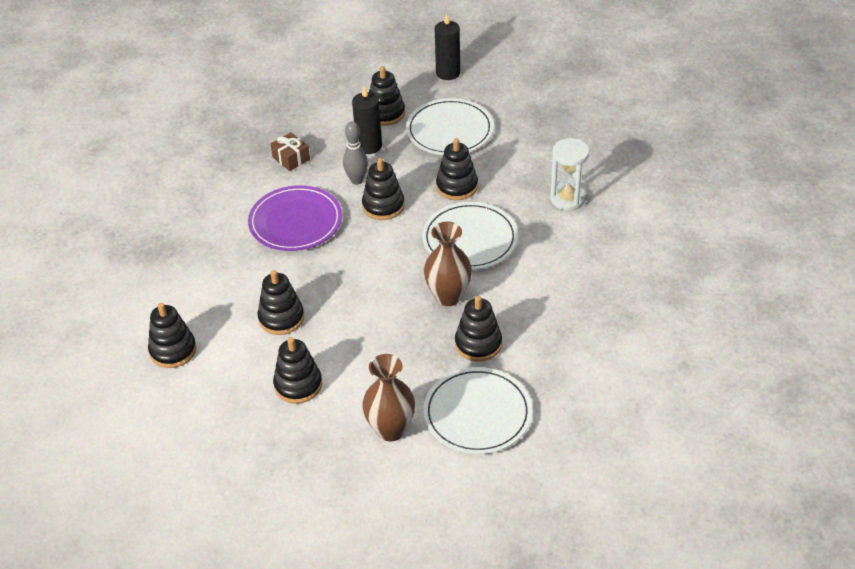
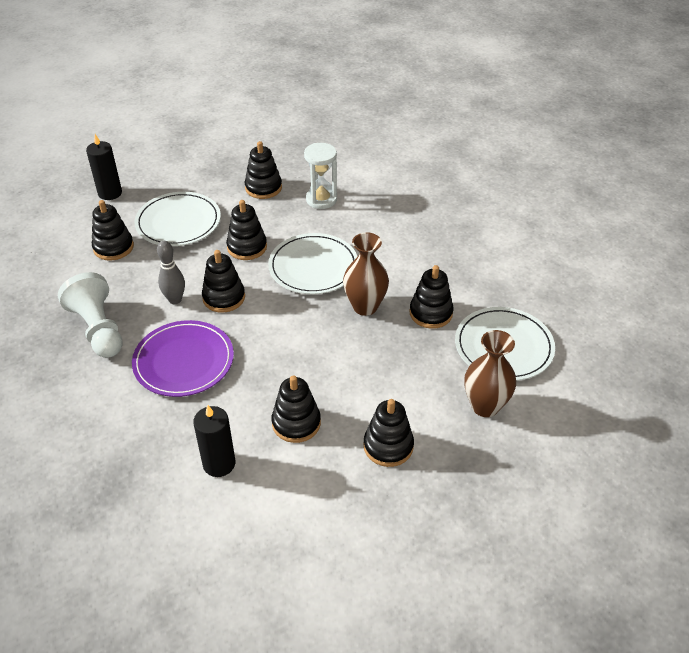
camera: 60 degrees left, 0 degrees up
black stacking toy [148,303,196,368] -> black stacking toy moved to [245,141,282,199]
brown gift [271,132,310,171] -> white pawn [58,272,123,358]
black candle [352,86,382,154] -> black candle moved to [193,405,235,477]

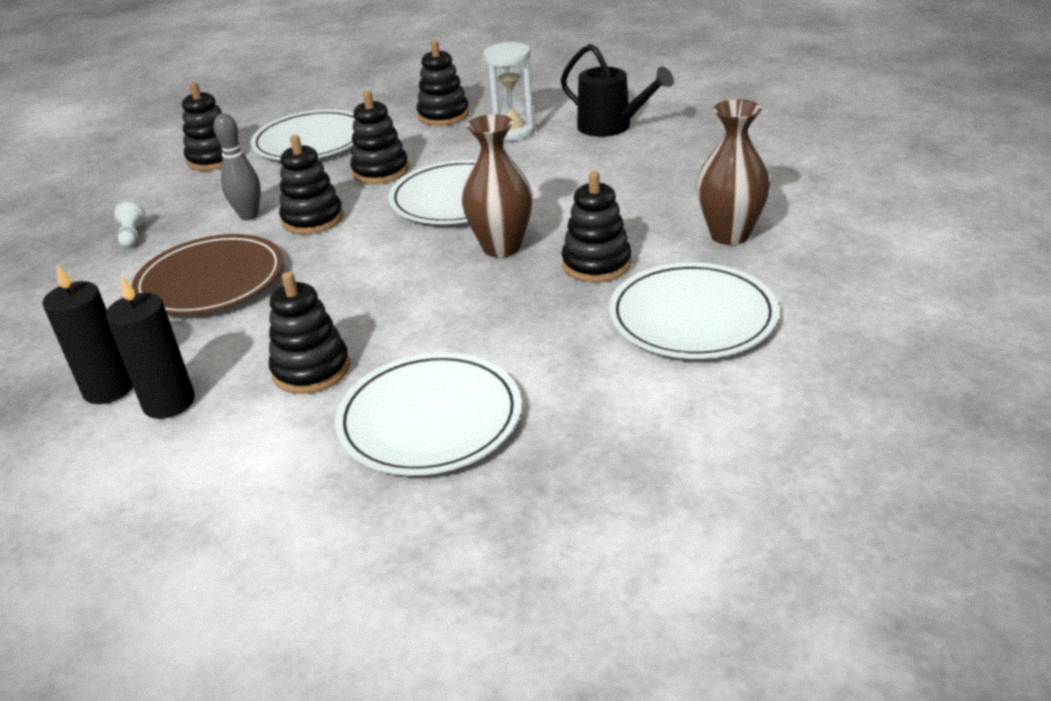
camera: 20 degrees right, 10 degrees down
white pawn [58,272,123,358] -> white pawn [114,202,146,247], size x0.42
black candle [86,134,122,200] -> black candle moved to [43,264,133,404]
purple plate [132,320,234,397] -> brown plate [131,234,284,315]
black stacking toy [364,399,414,467] -> white plate [335,353,522,475]
brown vase [464,330,516,417] -> brown vase moved to [696,99,770,245]
none -> black watering can [561,44,674,137]

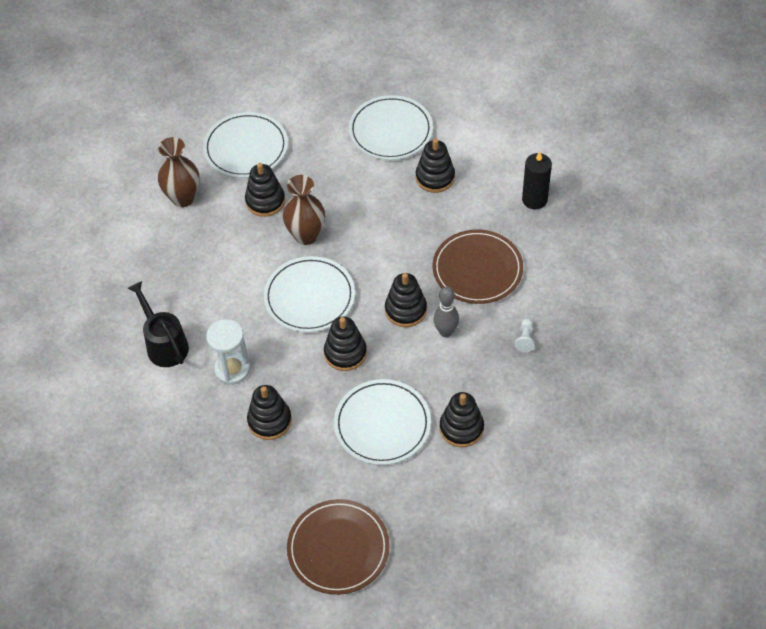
camera: 160 degrees left, 20 degrees up
black candle [106,276,195,419] -> none
none -> brown plate [287,499,390,595]

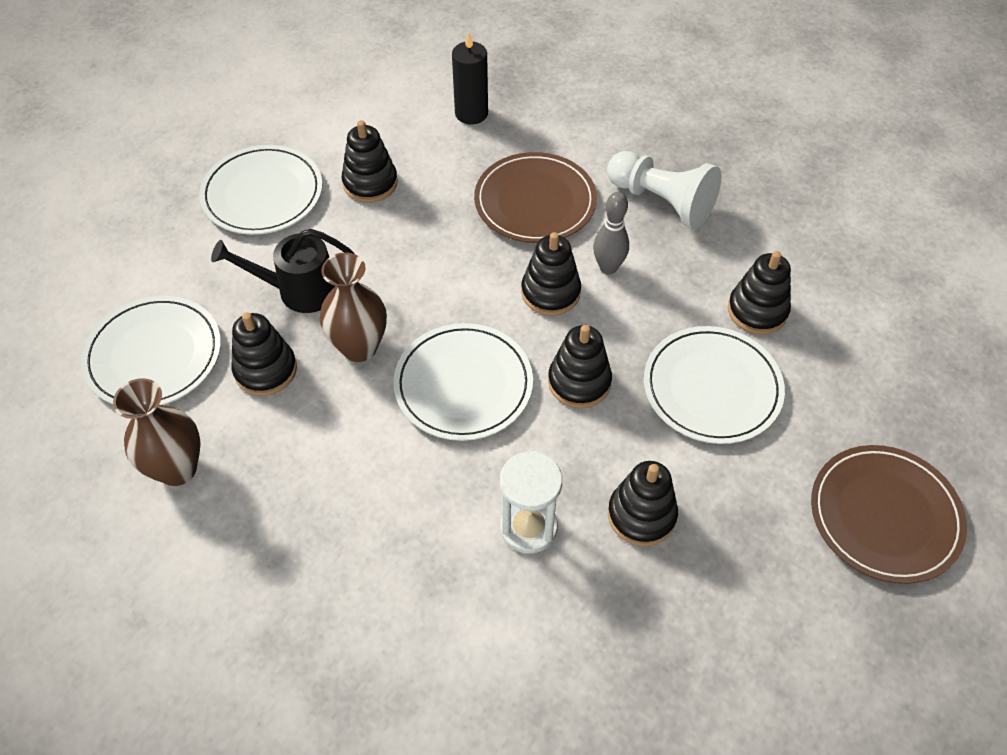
camera: 65 degrees left, 0 degrees up
black watering can [127,281,189,367] -> black watering can moved to [211,229,355,313]
white pawn [515,318,535,352] -> white pawn [607,151,722,229], size x2.40

